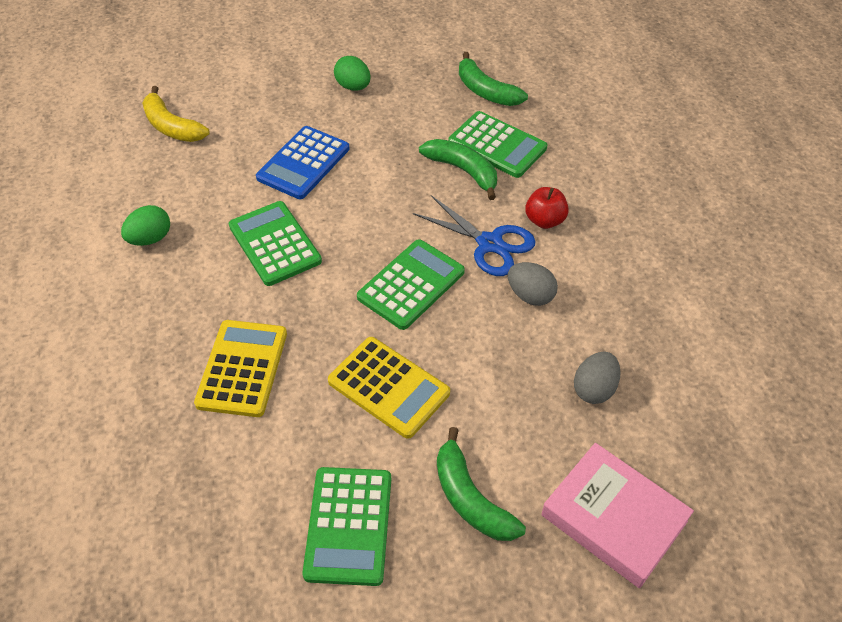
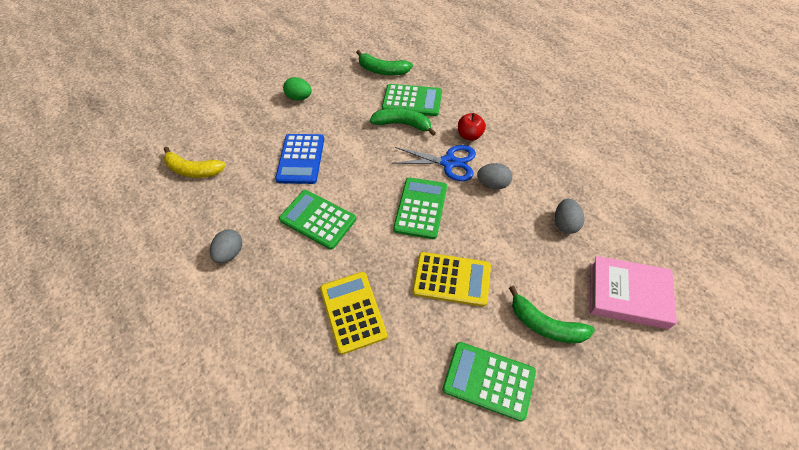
camera: 25 degrees left, 5 degrees up
green egg [121,205,170,246] -> grey egg [210,229,242,264]
green calculator [302,467,391,586] -> green calculator turned 135 degrees clockwise [443,342,536,422]

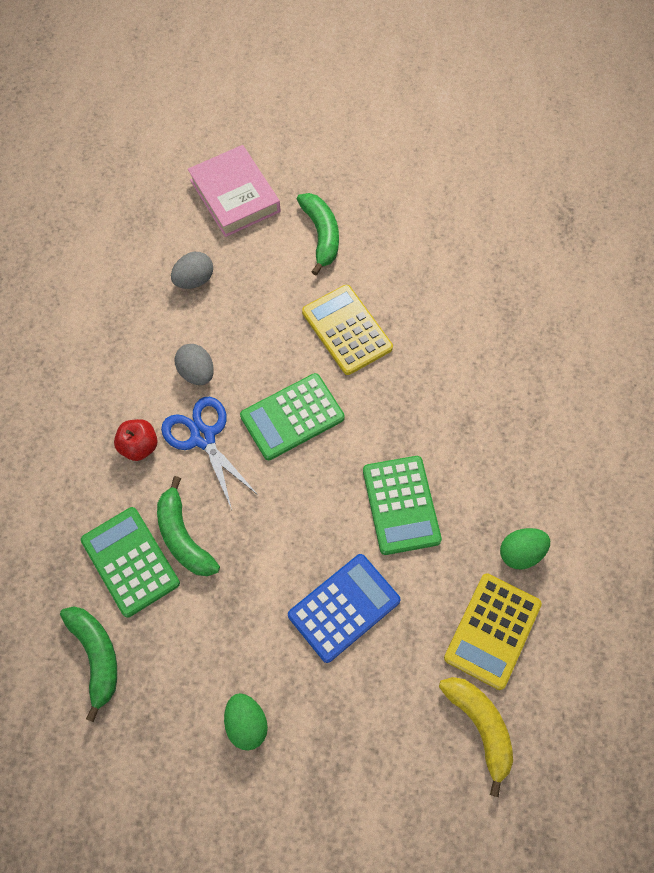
camera: 135 degrees left, 10 degrees up
grey egg [210,229,242,264] -> green egg [500,528,550,570]
yellow calculator [320,272,387,355] -> yellow calculator moved to [444,573,542,690]
green calculator [443,342,536,422] -> none

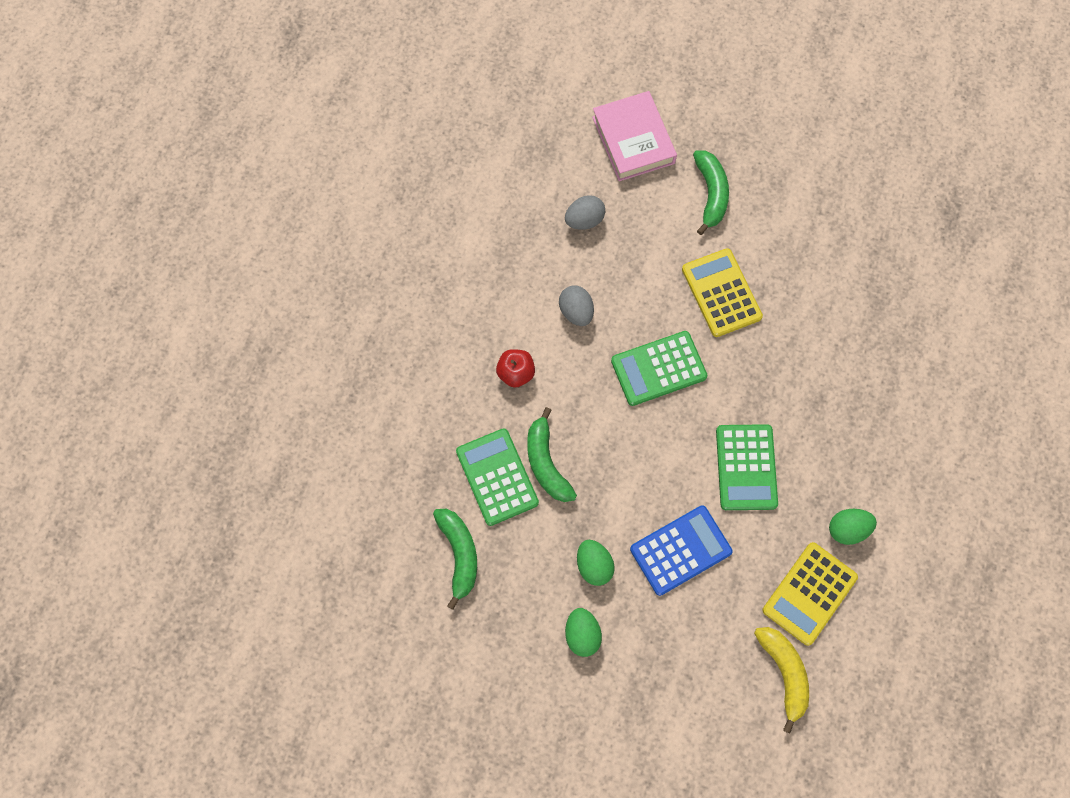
camera: 10 degrees right, 5 degrees up
blue scissors [161,397,259,510] -> none
none -> green egg [577,540,615,586]

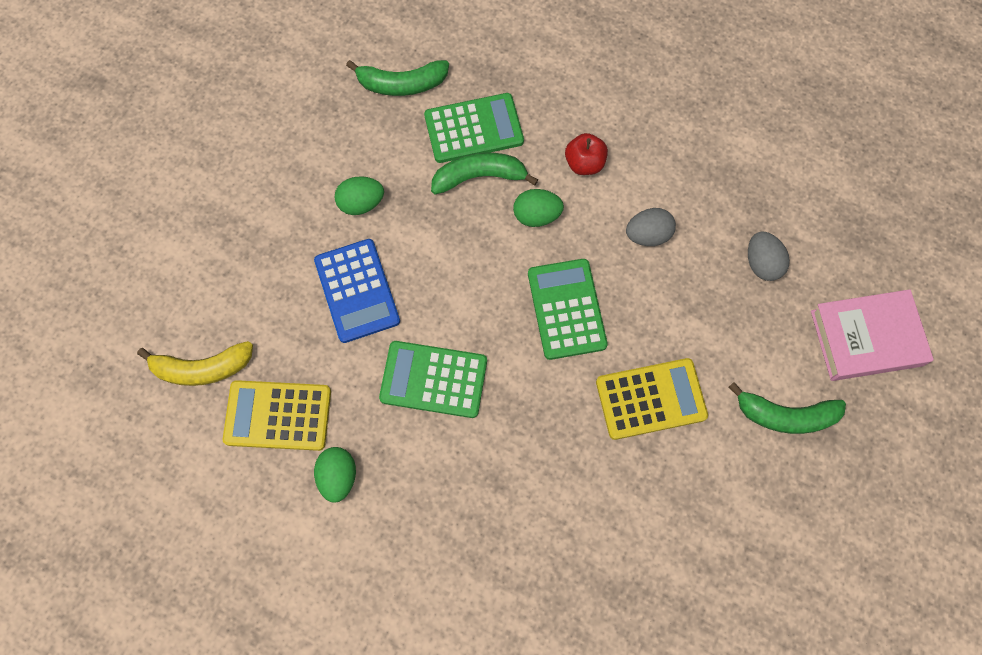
camera: 100 degrees right, 0 degrees up
green egg [565,608,602,657] -> green egg moved to [513,189,564,227]
yellow calculator [762,542,858,646] -> yellow calculator turned 45 degrees counterclockwise [223,380,331,451]

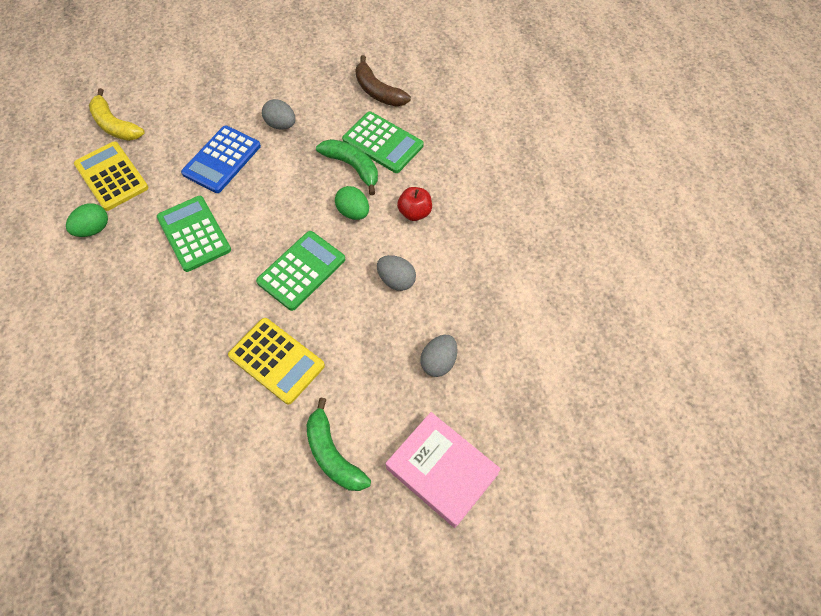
camera: 50 degrees right, 10 degrees down
green egg [334,176,384,215] -> grey egg [262,99,296,129]
green banana [346,60,449,96] -> brown banana [355,55,411,106]

